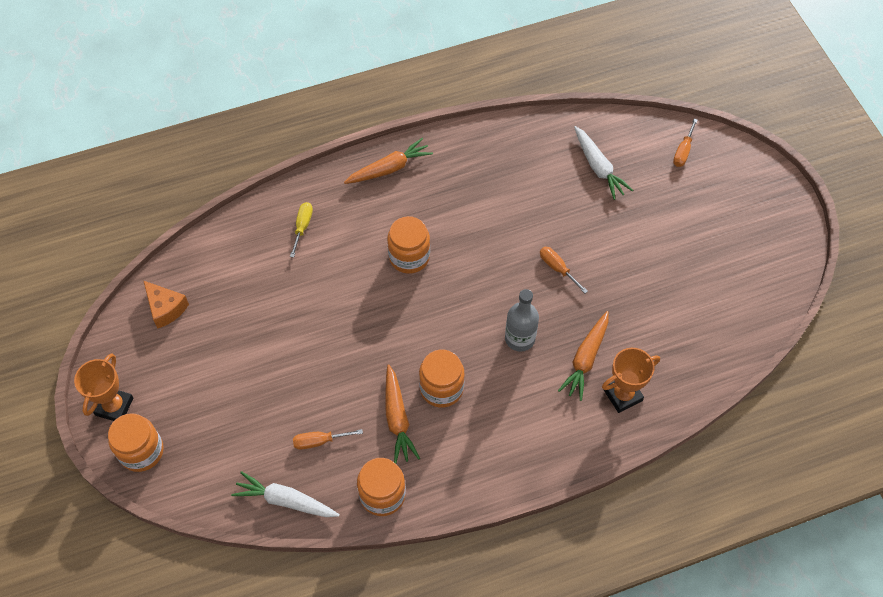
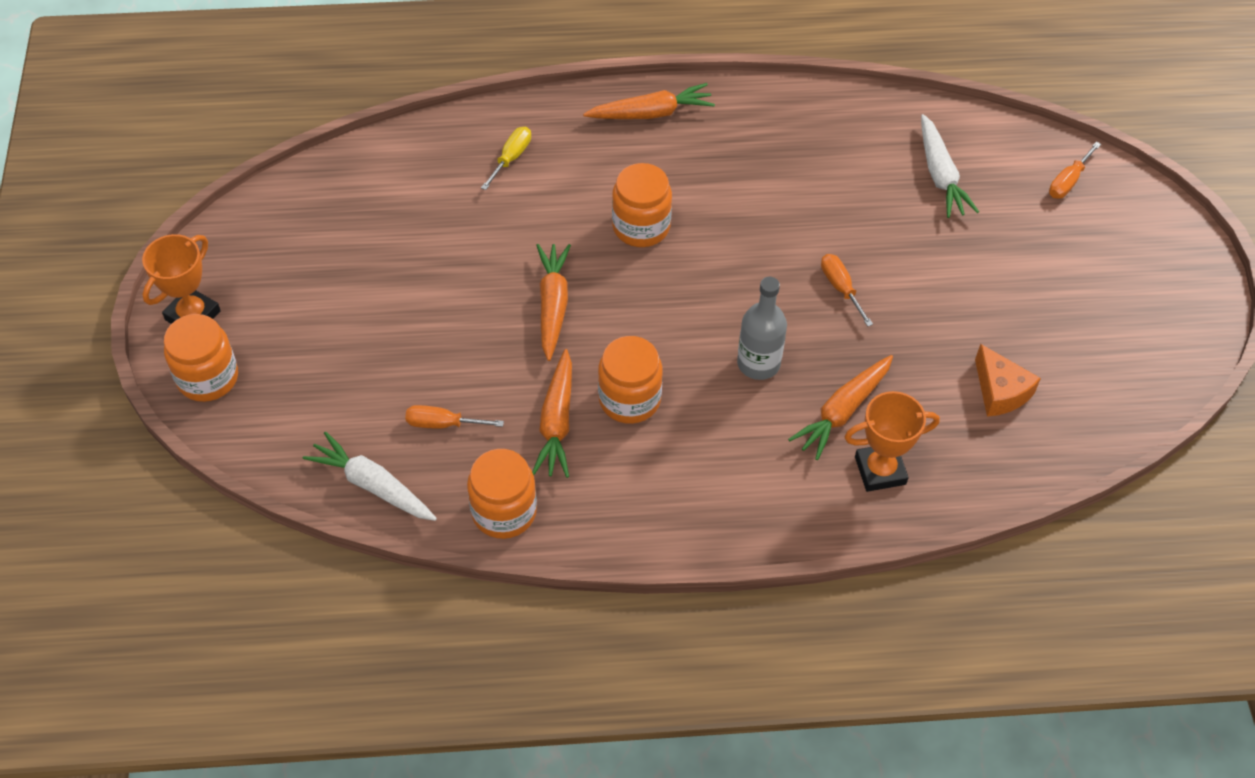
camera: 15 degrees right, 5 degrees down
orange cheese [143,280,189,328] -> orange cheese moved to [975,344,1041,417]
none -> orange carrot [536,244,571,361]

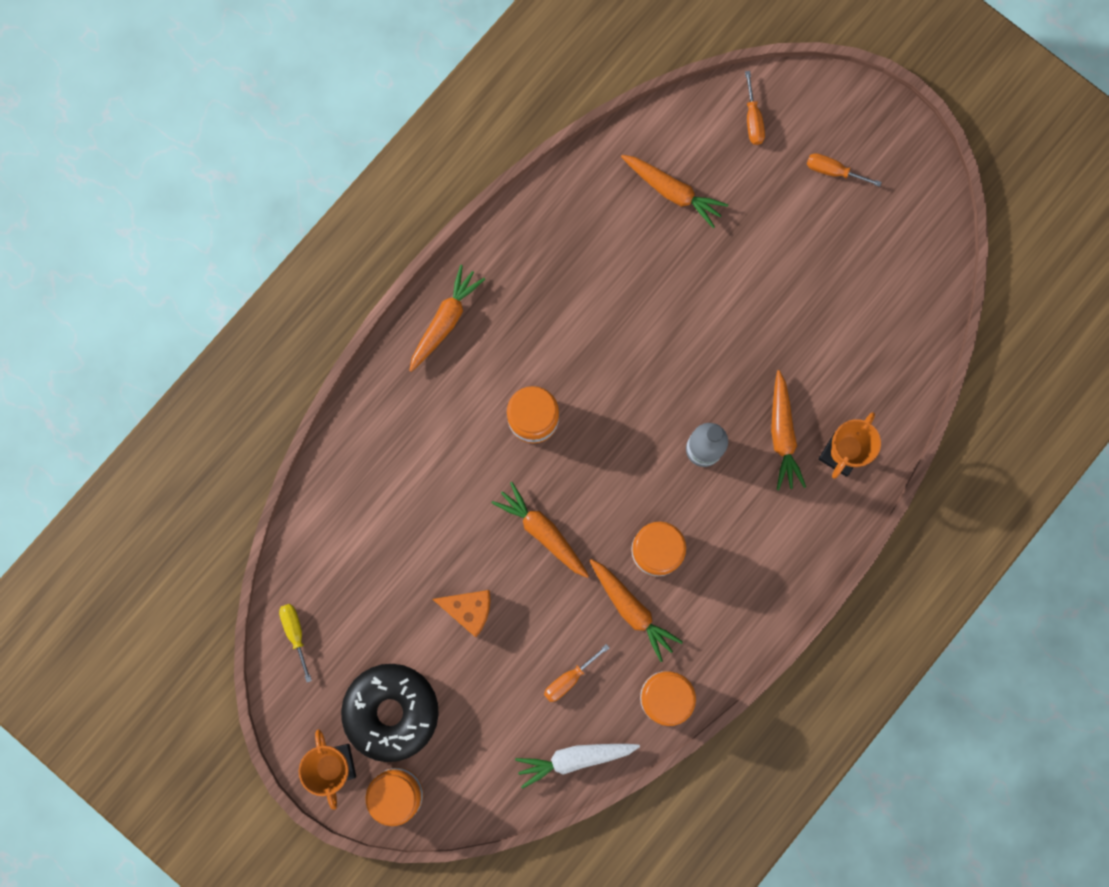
camera: 45 degrees left, 25 degrees up
yellow screwdriver [481,127,531,190] -> yellow screwdriver moved to [279,604,312,682]
orange screwdriver [821,254,873,326] -> orange screwdriver moved to [807,153,882,187]
white carrot [921,114,979,218] -> orange carrot [621,155,728,228]
orange cheese [975,344,1041,417] -> orange cheese moved to [433,590,491,637]
none -> black donut [341,664,439,762]

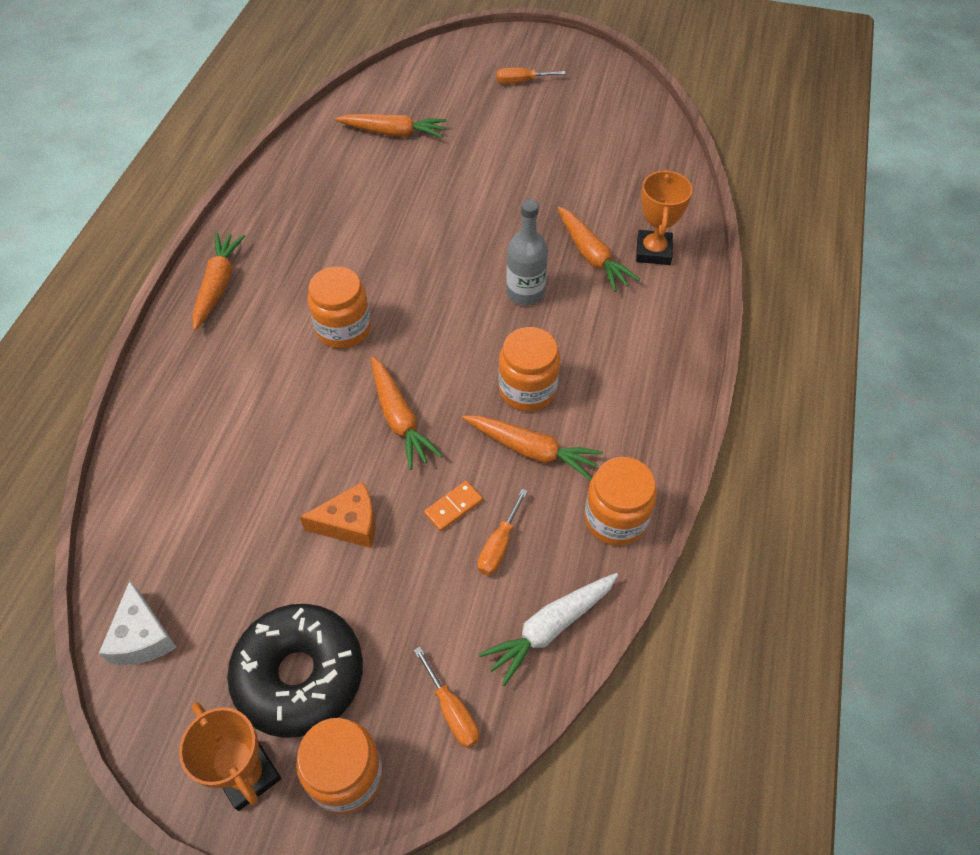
camera: 25 degrees left, 25 degrees down
yellow screwdriver [279,604,312,682] -> white cheese [99,581,177,665]
orange carrot [492,482,589,578] -> orange carrot turned 135 degrees counterclockwise [371,357,443,470]
orange screwdriver [745,71,765,145] -> orange screwdriver moved to [414,647,479,748]
none -> orange domino [424,481,483,531]

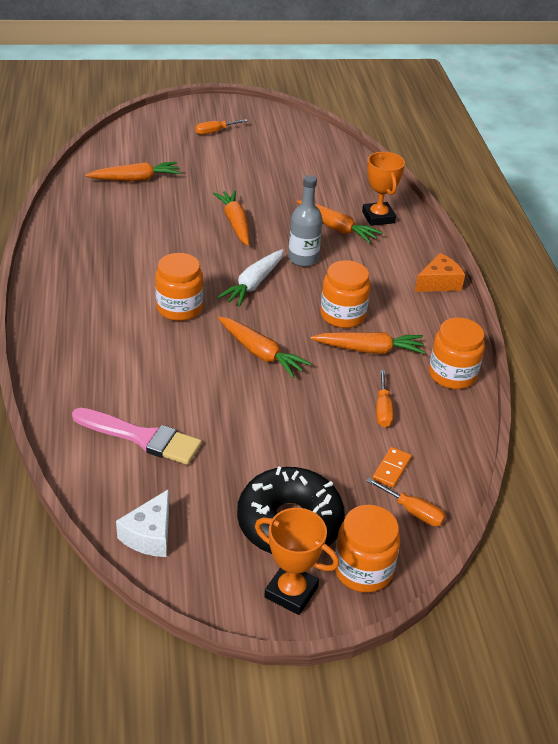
camera: 25 degrees left, 15 degrees down
white cheese [99,581,177,665] -> white cheese turned 60 degrees clockwise [116,489,169,557]
orange carrot [192,233,245,330] -> orange carrot moved to [213,190,249,246]
orange cheese [300,482,376,548] -> orange cheese moved to [415,253,465,292]
orange domino [424,481,483,531] -> orange domino moved to [373,447,412,488]
white carrot [479,573,618,686] -> white carrot moved to [217,249,284,307]
none -> pink brush [72,408,202,465]

